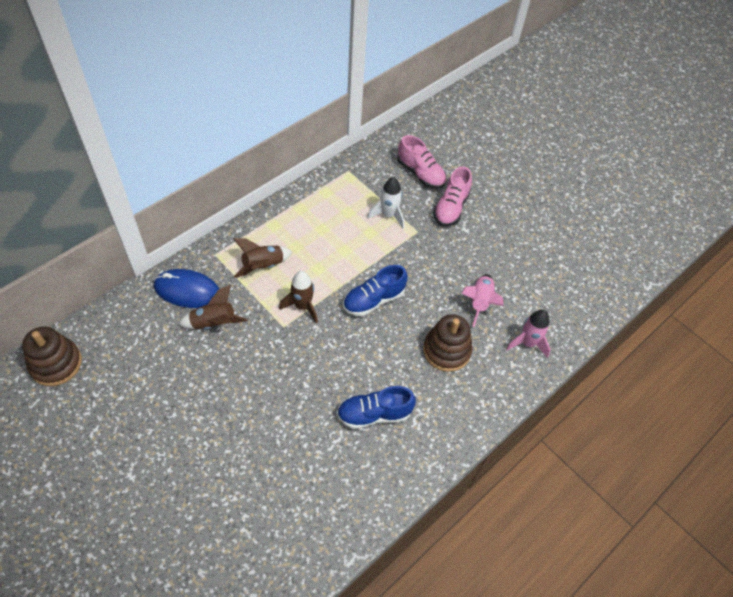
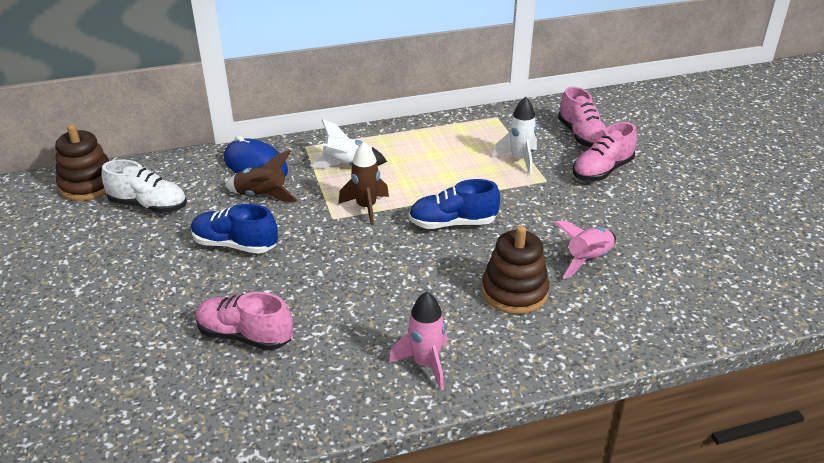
camera: 30 degrees right, 20 degrees down
brown rocket [234,238,292,278] -> white rocket [310,119,387,168]
blue shoe [337,386,416,429] -> blue shoe moved to [191,204,278,254]
pink rocket [506,309,551,358] -> pink rocket moved to [389,291,448,390]
none -> white shoe [101,160,187,213]
none -> pink shoe [195,292,293,351]

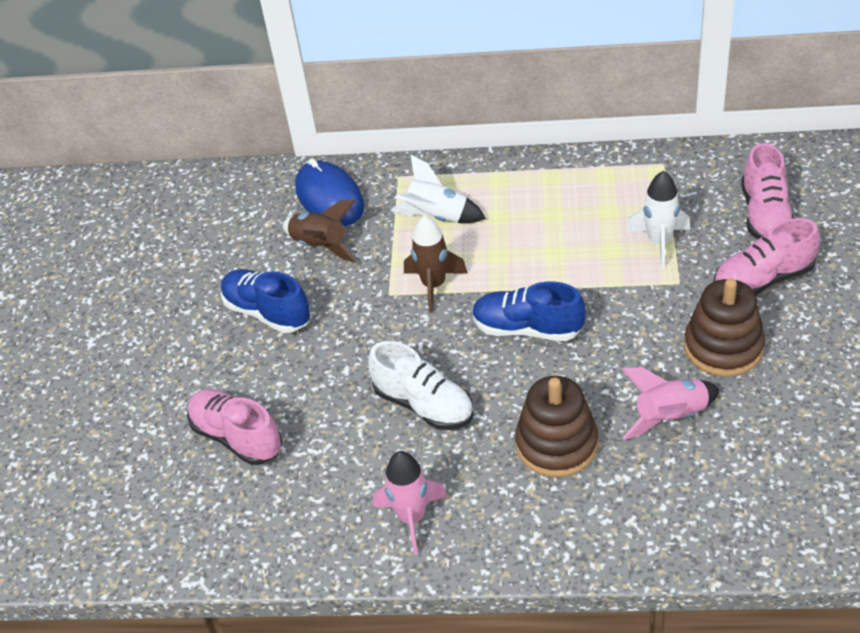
camera: 25 degrees right, 10 degrees up
brown stacking toy [55,124,109,201] -> brown stacking toy moved to [684,278,765,377]
white shoe [101,160,187,213] -> white shoe moved to [368,341,474,430]

